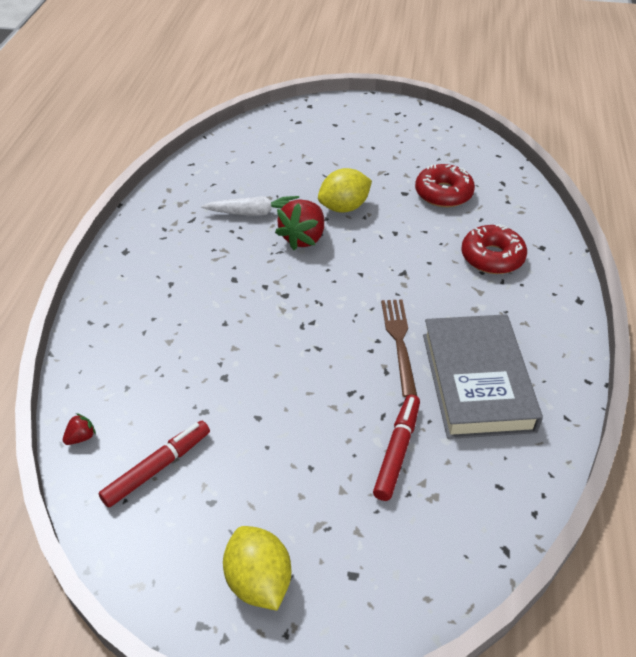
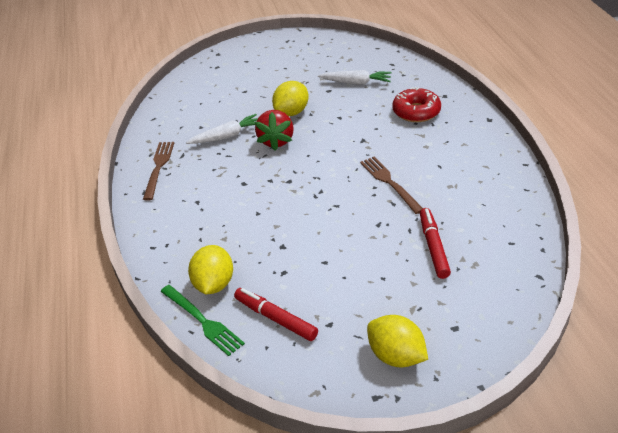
camera: 20 degrees left, 5 degrees down
red strawberry [63,413,96,445] -> green fork [160,285,245,356]
red marker [98,421,210,508] -> red marker turned 75 degrees counterclockwise [234,288,318,341]
red donut [415,164,475,207] -> white carrot [318,70,391,84]
grey book [423,314,543,439] -> none
none -> brown fork [143,142,174,200]
none -> yellow lemon [188,245,233,294]

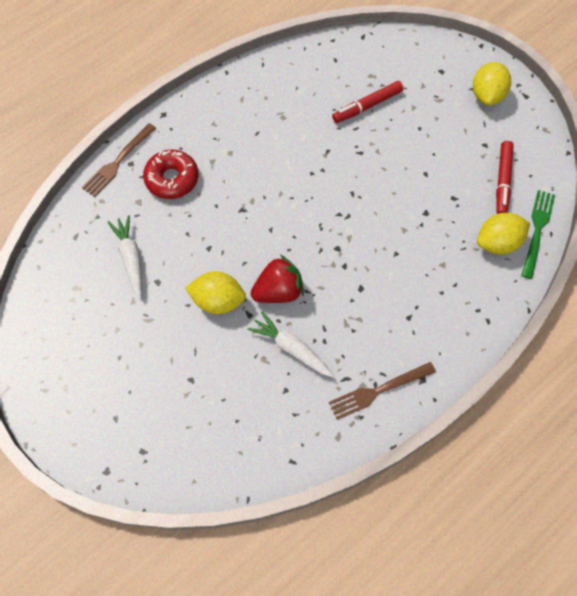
camera: 120 degrees left, 25 degrees up
brown fork [360,157,423,214] -> brown fork moved to [82,123,156,197]

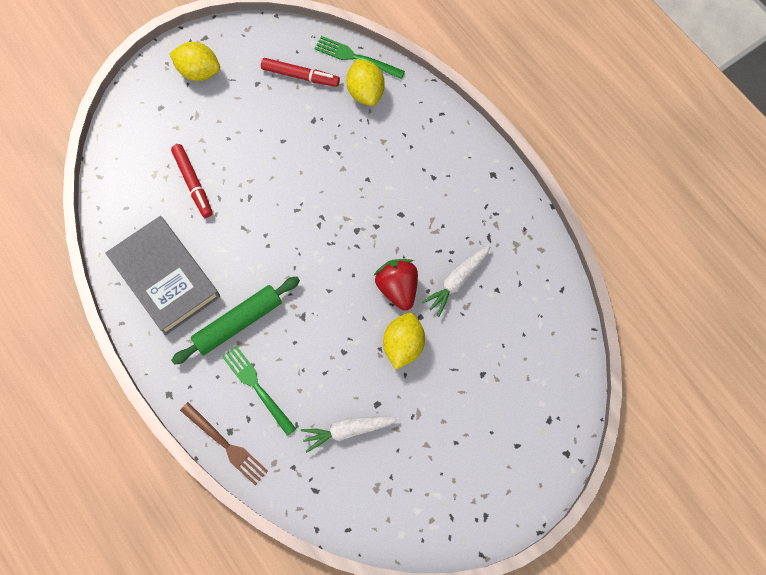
camera: 85 degrees left, 5 degrees up
red donut [143,150,199,199] -> green fork [222,345,296,436]
brown fork [329,362,436,420] -> none
none -> grey book [105,216,220,336]
none -> green rolling pin [171,277,300,365]

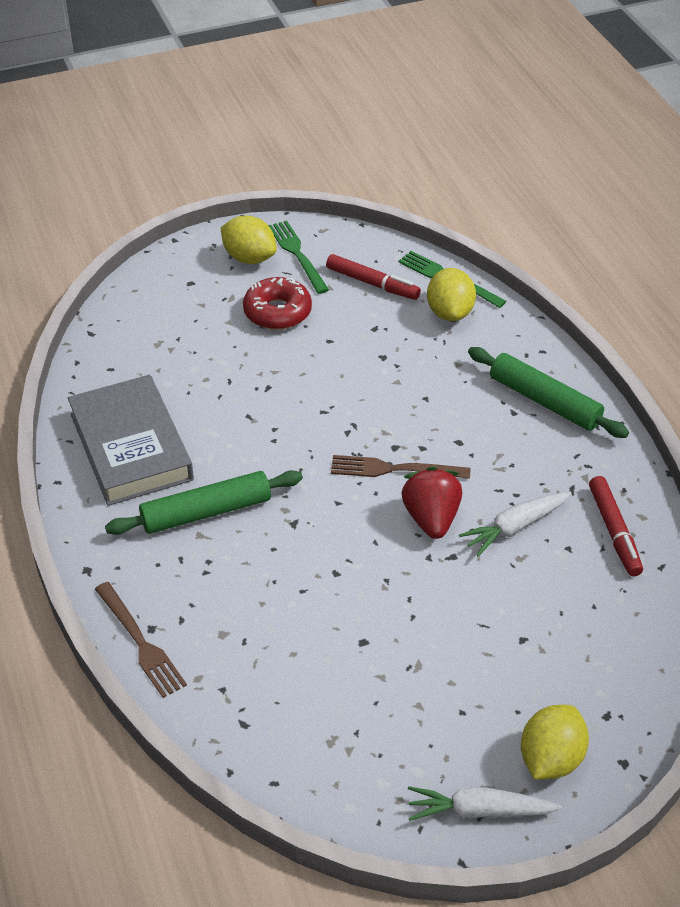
camera: 15 degrees right, 25 degrees down
red marker [171,144,213,218] -> red marker moved to [589,476,643,576]
green fork [222,345,296,436] -> green fork moved to [268,221,329,294]
white carrot [301,417,398,453] -> white carrot moved to [408,786,562,821]
yellow lemon [383,313,425,370] -> yellow lemon moved to [521,705,589,780]
none -> red donut [243,277,312,330]
none -> brown fork [331,455,470,479]
none -> green rolling pin [468,347,629,438]

